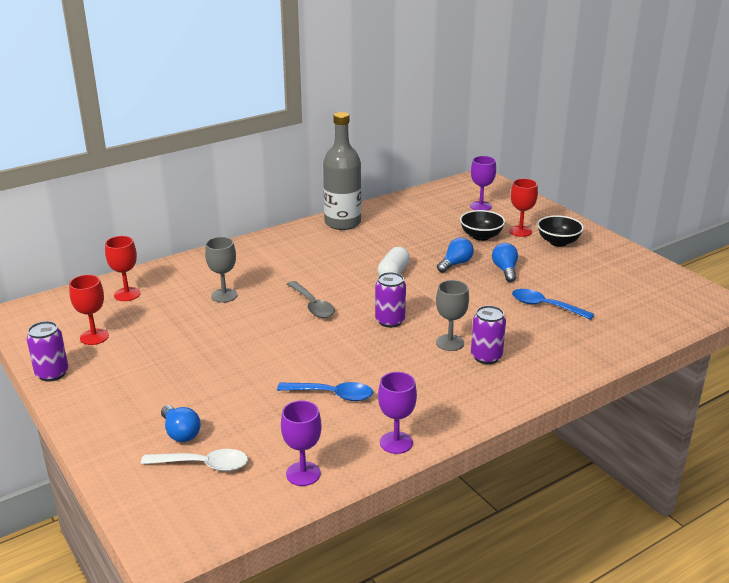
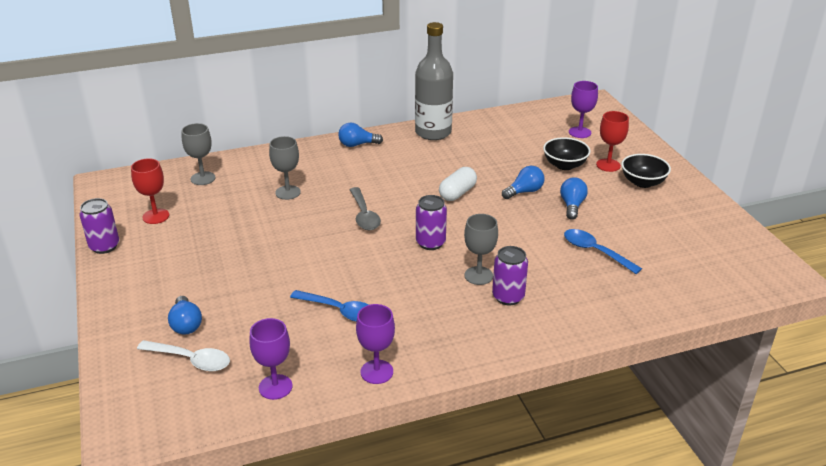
camera: 15 degrees right, 5 degrees up
red goblet [105,236,141,301] -> grey goblet [182,123,216,185]
none -> blue light bulb [338,122,383,147]

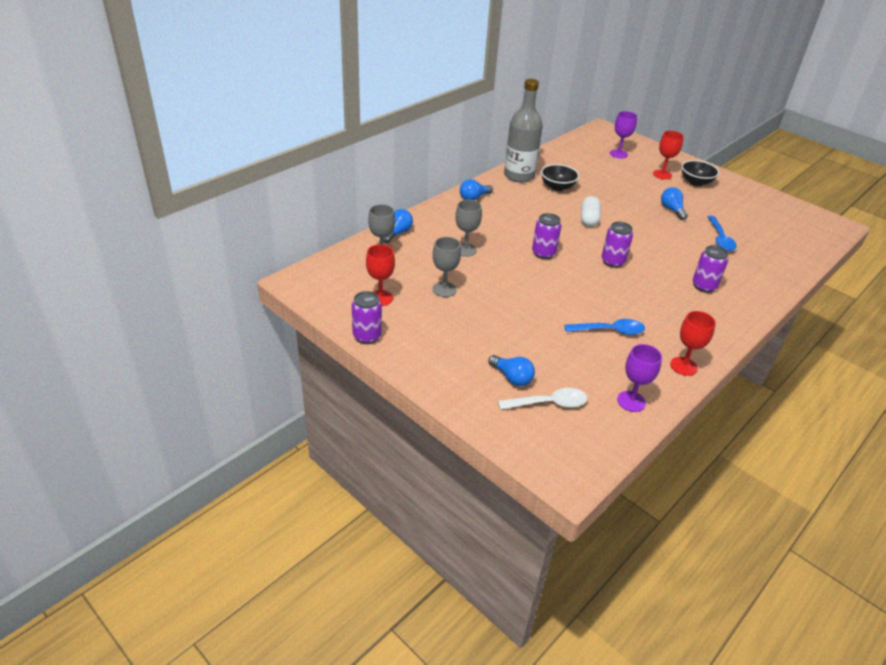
camera: 30 degrees left, 5 degrees up
grey spoon [350,187,381,230] -> purple can [532,213,561,259]
purple goblet [356,304,395,384] -> red goblet [670,311,716,376]
grey goblet [464,214,498,285] -> grey goblet moved to [432,237,461,297]
blue light bulb [502,166,544,199] -> blue light bulb moved to [384,209,413,243]
black bowl [543,137,591,170] -> black bowl moved to [541,164,579,191]
blue spoon [564,229,642,274] -> blue spoon turned 105 degrees counterclockwise [708,216,737,251]

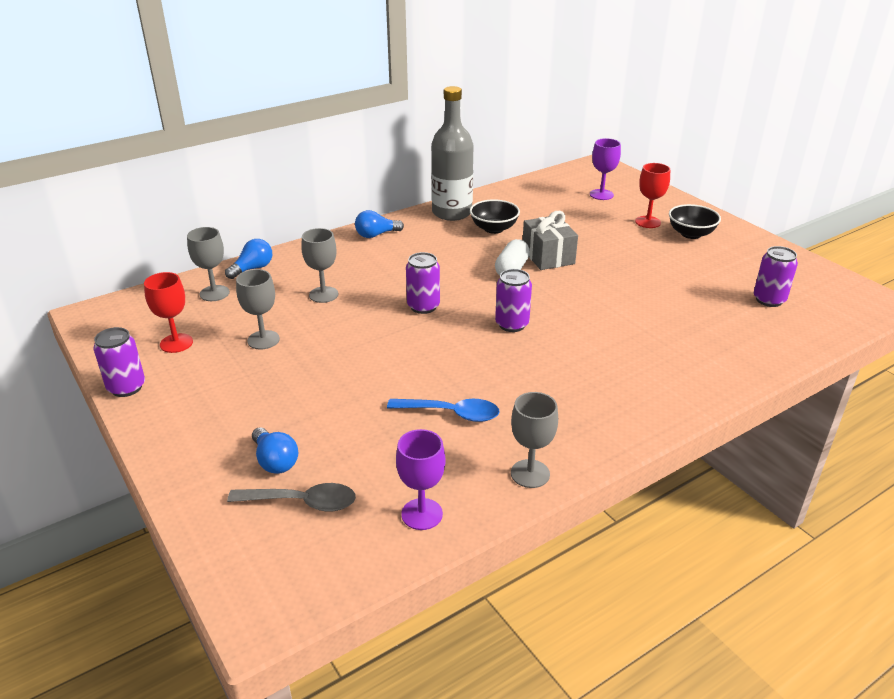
camera: 15 degrees right, 5 degrees down
white spoon [498,388,587,410] -> grey spoon [227,483,356,512]
blue light bulb [661,187,688,220] -> none
red goblet [670,311,716,376] -> grey goblet [511,392,558,488]
purple can [692,245,728,293] -> purple can moved to [754,246,798,307]
blue spoon [708,216,737,251] -> none
none -> grey gift [523,211,578,270]

